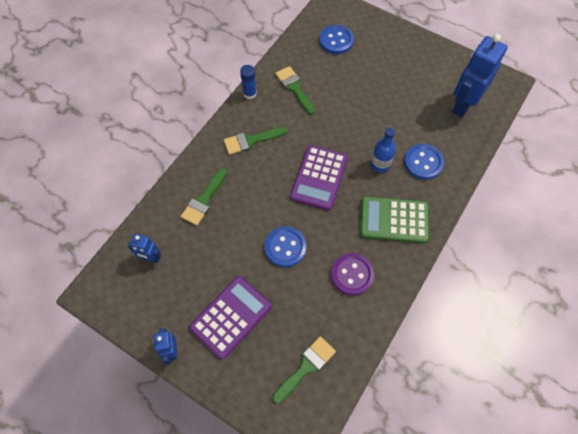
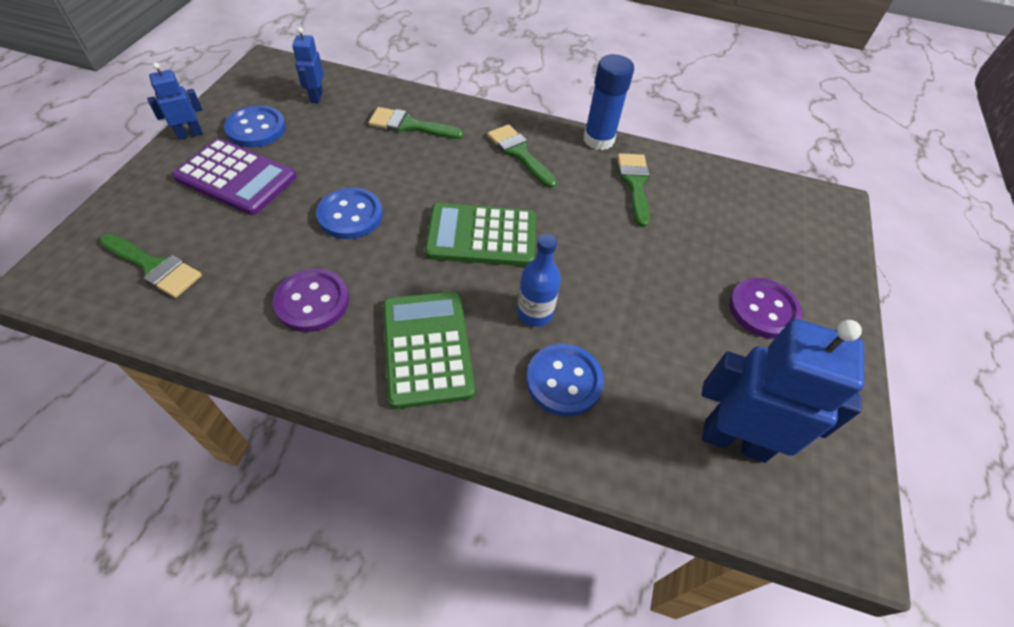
camera: 70 degrees right, 10 degrees down
blue glue stick [240,65,257,99] -> blue glue stick [584,54,634,150], size x1.53
green brush [275,66,315,115] -> green brush turned 45 degrees counterclockwise [617,153,650,227]
purple calculator [290,145,348,211] -> green calculator [425,203,536,266]
blue button [319,25,354,54] -> blue button moved to [224,105,286,147]
none -> purple button [729,278,802,339]

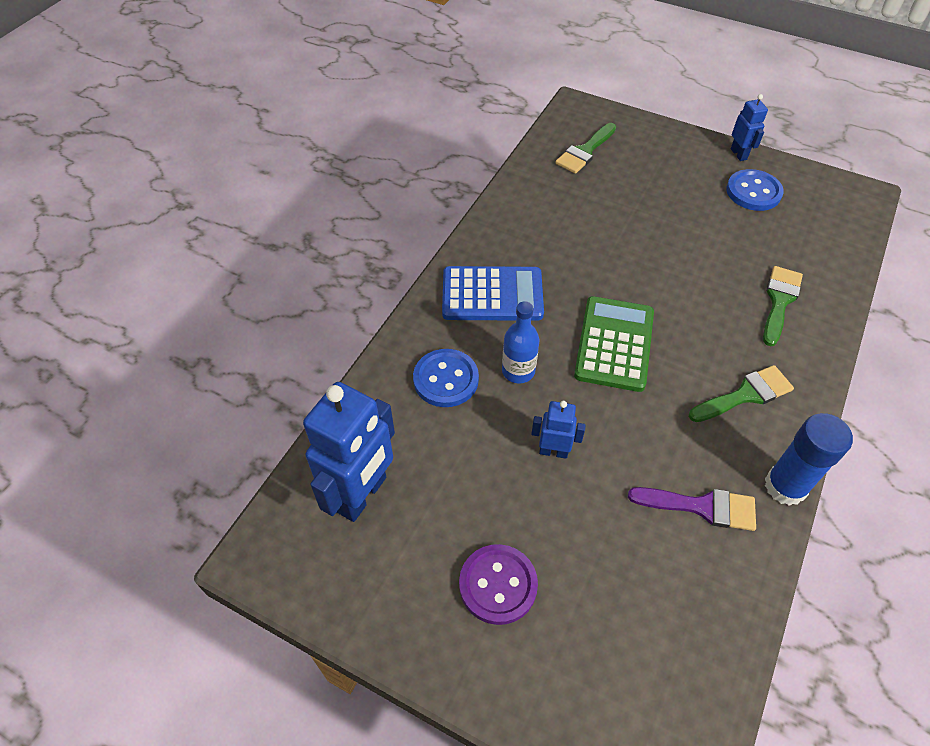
camera: 105 degrees right, 0 degrees up
purple calculator [172,138,297,215] -> none
purple button [273,268,349,332] -> none
blue robot [292,27,324,104] -> blue robot moved to [531,401,586,459]
blue button [316,187,383,239] -> none
green calculator [383,291,475,409] -> blue calculator [442,266,544,321]
green brush [617,153,650,227] -> purple brush [628,487,756,531]

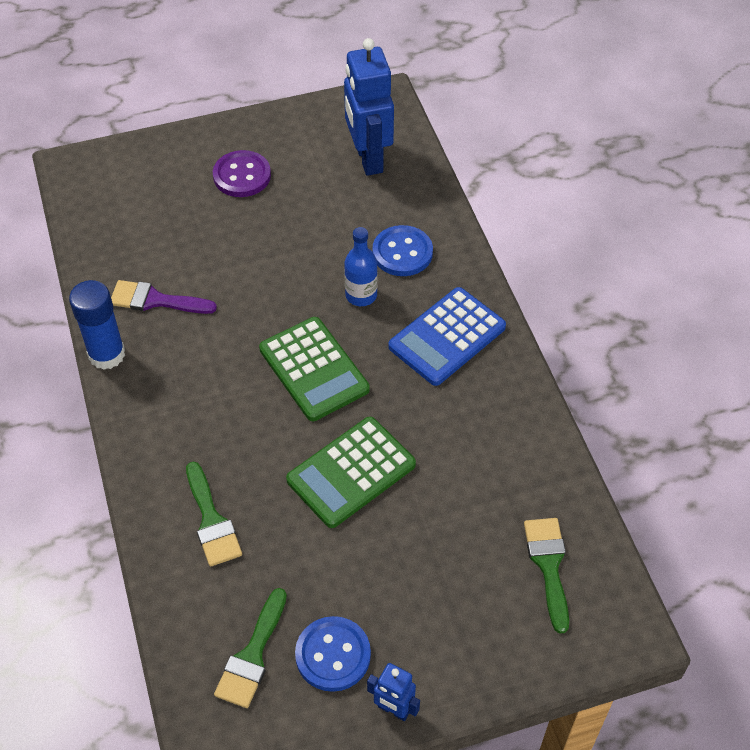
camera: 135 degrees right, 0 degrees up
blue robot [531,401,586,459] -> none
purple brush [628,487,756,531] -> purple brush turned 45 degrees clockwise [111,280,217,314]
green brush [689,365,794,422] -> green brush moved to [214,588,287,708]
none -> green calculator [286,417,416,528]

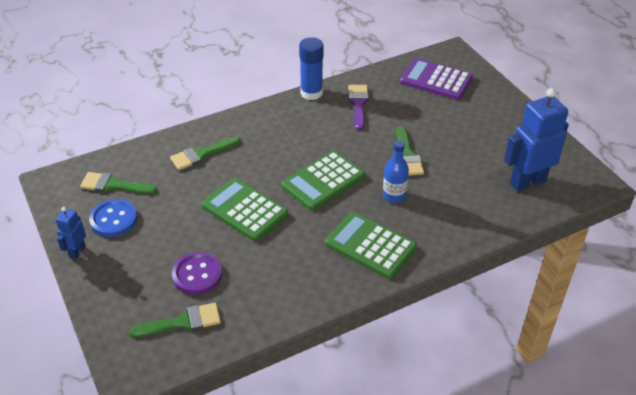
camera: 80 degrees right, 10 degrees down
purple button [213,150,271,197] -> purple button moved to [172,252,222,295]
blue button [372,225,433,276] -> none
blue calculator [389,287,506,386] -> green calculator [325,212,417,279]
none -> green brush [396,126,424,176]
none -> purple calculator [400,58,473,100]

